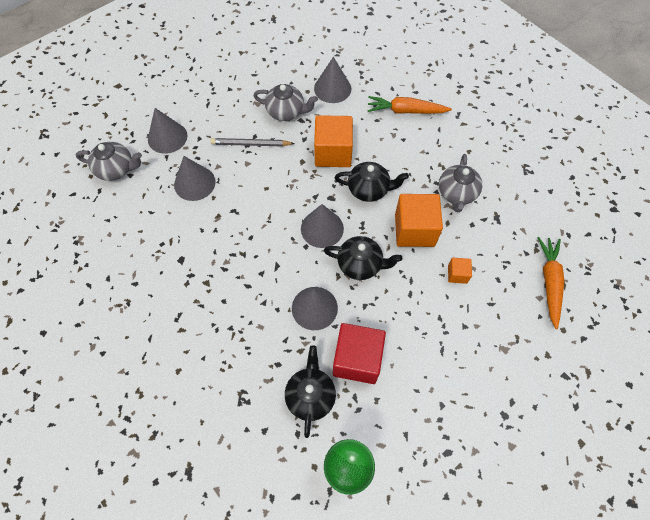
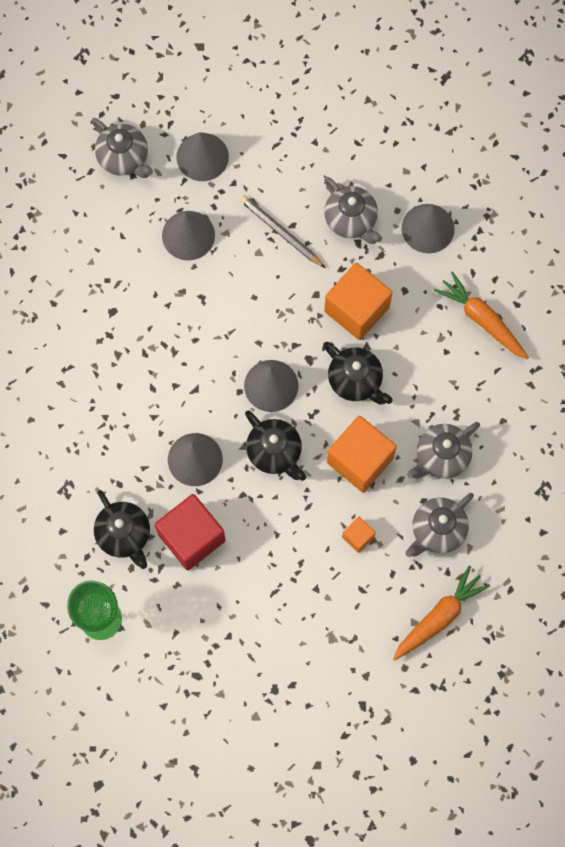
camera: 40 degrees right, 10 degrees up
black teapot [285,345,336,438] -> black teapot turned 105 degrees clockwise [94,490,150,569]
none -> grey teapot [405,493,474,557]

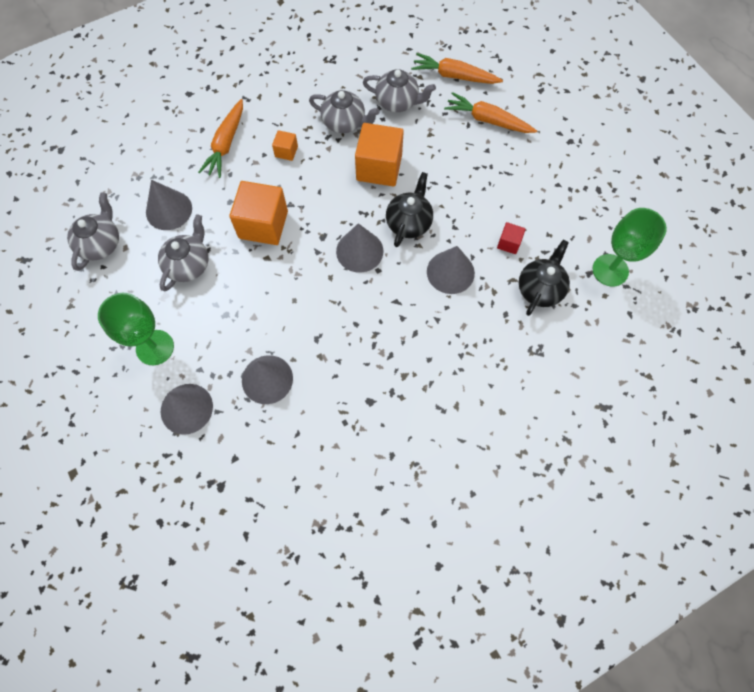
camera: 120 degrees left, 5 degrees down
grey teapot [92,118,153,178] -> grey teapot moved to [67,192,119,271]
red cube [155,494,225,570] -> red cube [497,222,526,254], size x0.48
grey pencil [240,195,325,268] -> none
black teapot [323,342,393,404] -> none
orange cube [342,517,376,553] -> orange cube moved to [272,130,298,161]
none -> green goblet [98,293,174,365]
none -> orange carrot [444,92,537,133]

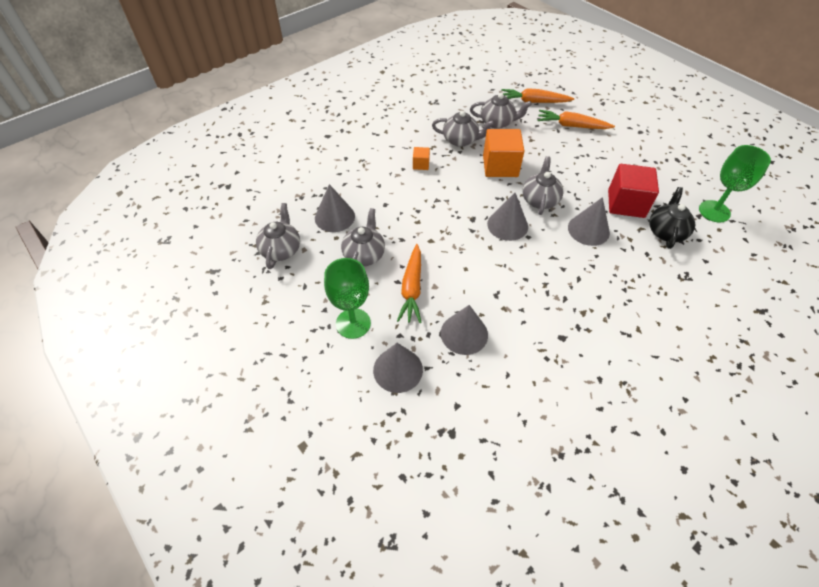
camera: 10 degrees left, 15 degrees down
orange carrot [198,99,243,178] -> orange carrot moved to [397,244,422,323]
orange cube [229,181,288,245] -> none
black teapot [386,172,433,247] -> grey teapot [522,156,564,215]
red cube [497,222,526,254] -> red cube [608,164,659,218], size x2.09

